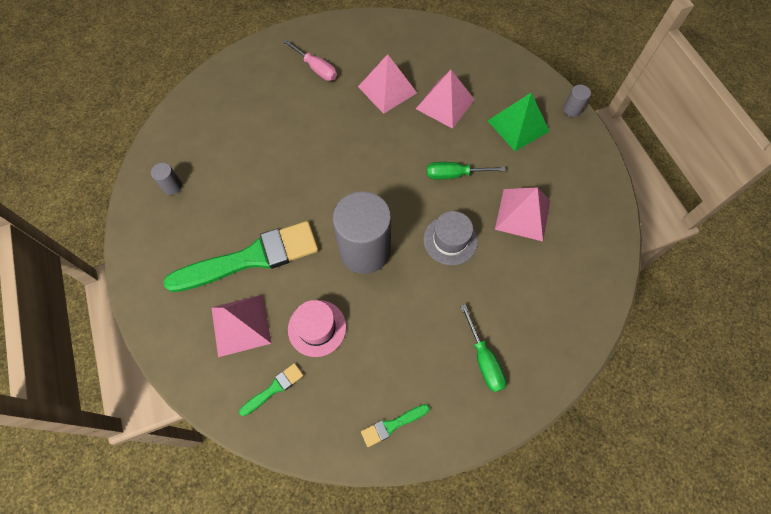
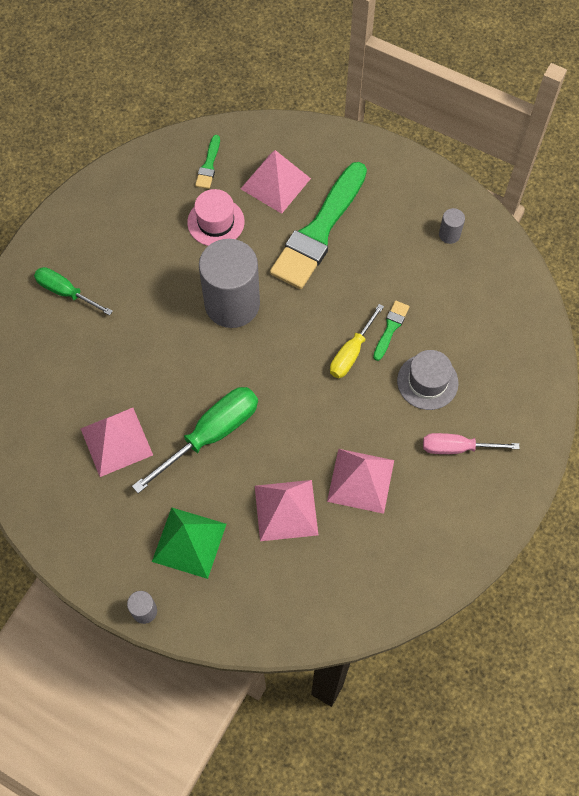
camera: 140 degrees right, 0 degrees up
green brush [361,404,430,447] -> green brush moved to [373,301,410,361]
grey hat [423,211,478,265] -> grey hat moved to [397,350,459,410]
green screwdriver [427,162,506,179] -> green screwdriver [132,387,258,493], size x1.59
none -> yellow screwdriver [330,304,384,378]

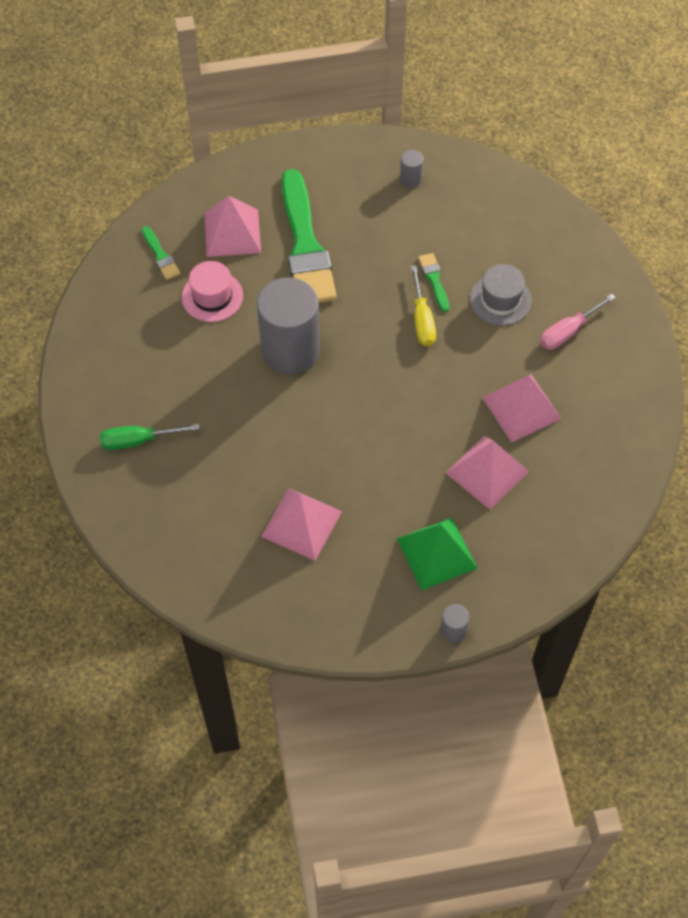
camera: 40 degrees left, 5 degrees down
green screwdriver [132,387,258,493] -> none

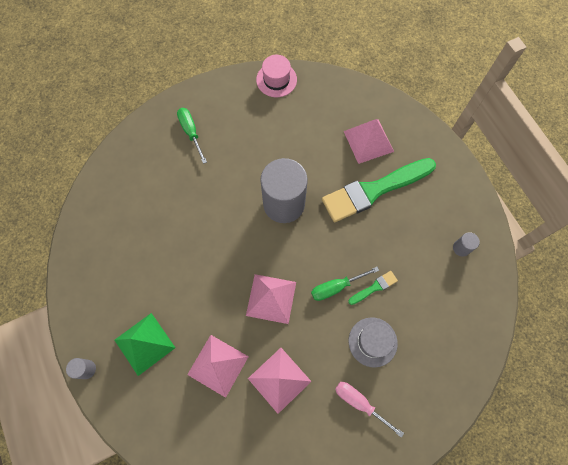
camera: 75 degrees right, 10 degrees up
green brush [142,226,181,280] -> none
pink hat [182,261,243,322] -> pink hat moved to [256,55,297,97]
pink pyramid [261,488,342,561] -> pink pyramid moved to [246,274,296,324]
yellow screwdriver [411,266,436,346] -> green screwdriver [311,267,379,301]

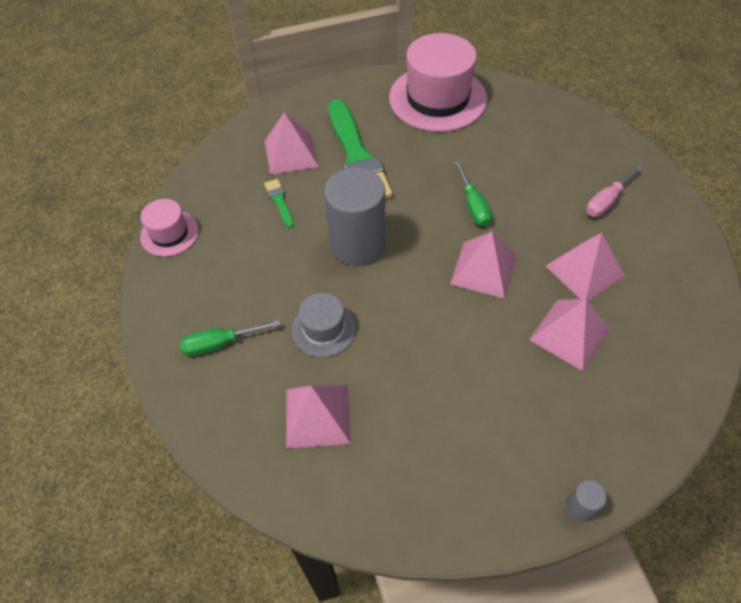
camera: 80 degrees left, 15 degrees down
green pyramid [115,313,175,376] -> none
green brush [348,271,398,305] -> green brush moved to [264,179,294,228]
grey hat [349,317,398,367] -> grey hat moved to [292,293,356,357]
grey cylinder [453,232,480,257] -> pink hat [389,33,487,132]
none -> pink pyramid [286,385,351,448]

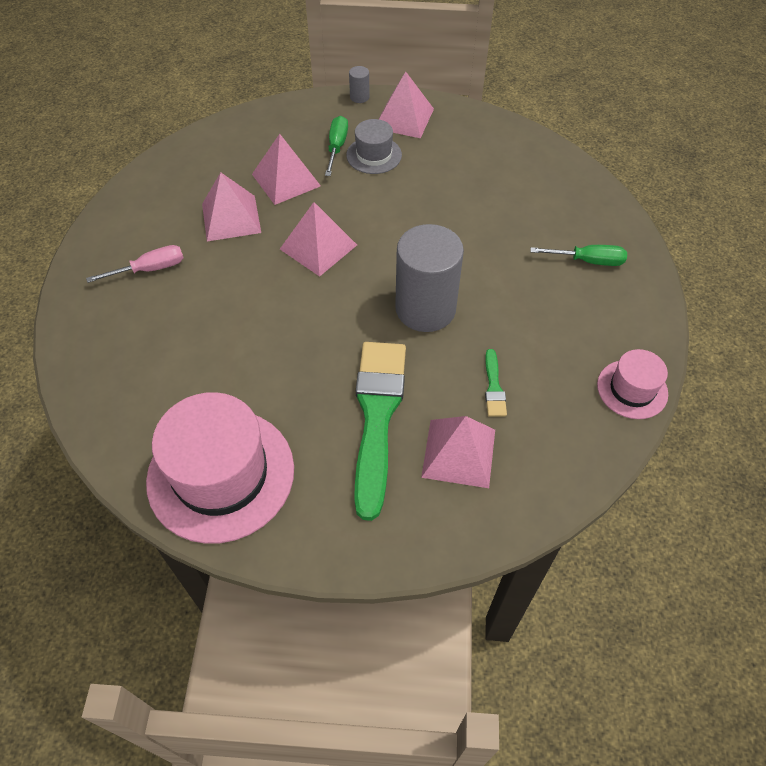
camera: 160 degrees left, 0 degrees up
pink pyramid [286,385,351,448] -> pink pyramid moved to [379,72,434,138]
grey hat [292,293,356,357] -> grey hat moved to [346,119,402,174]
green screwdriver [454,160,492,226] -> green screwdriver moved to [325,116,348,176]

